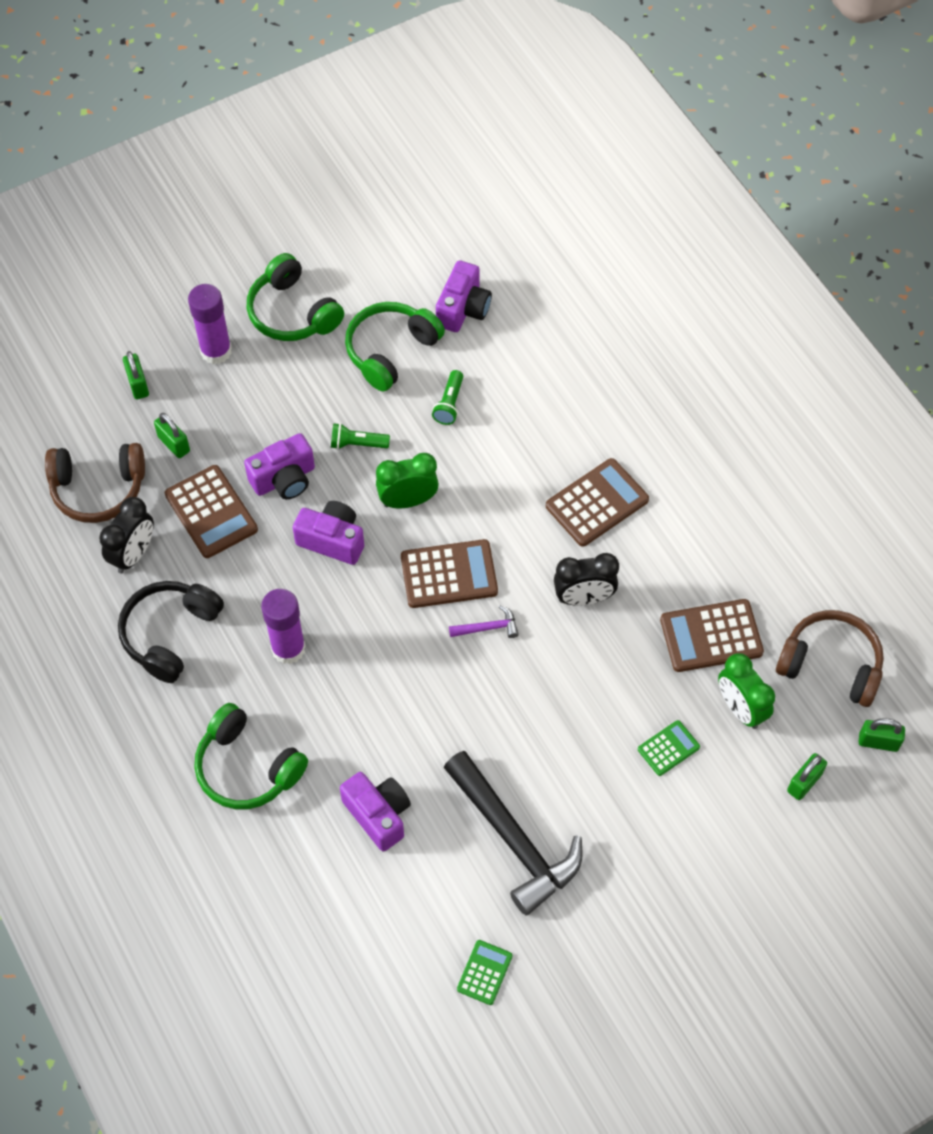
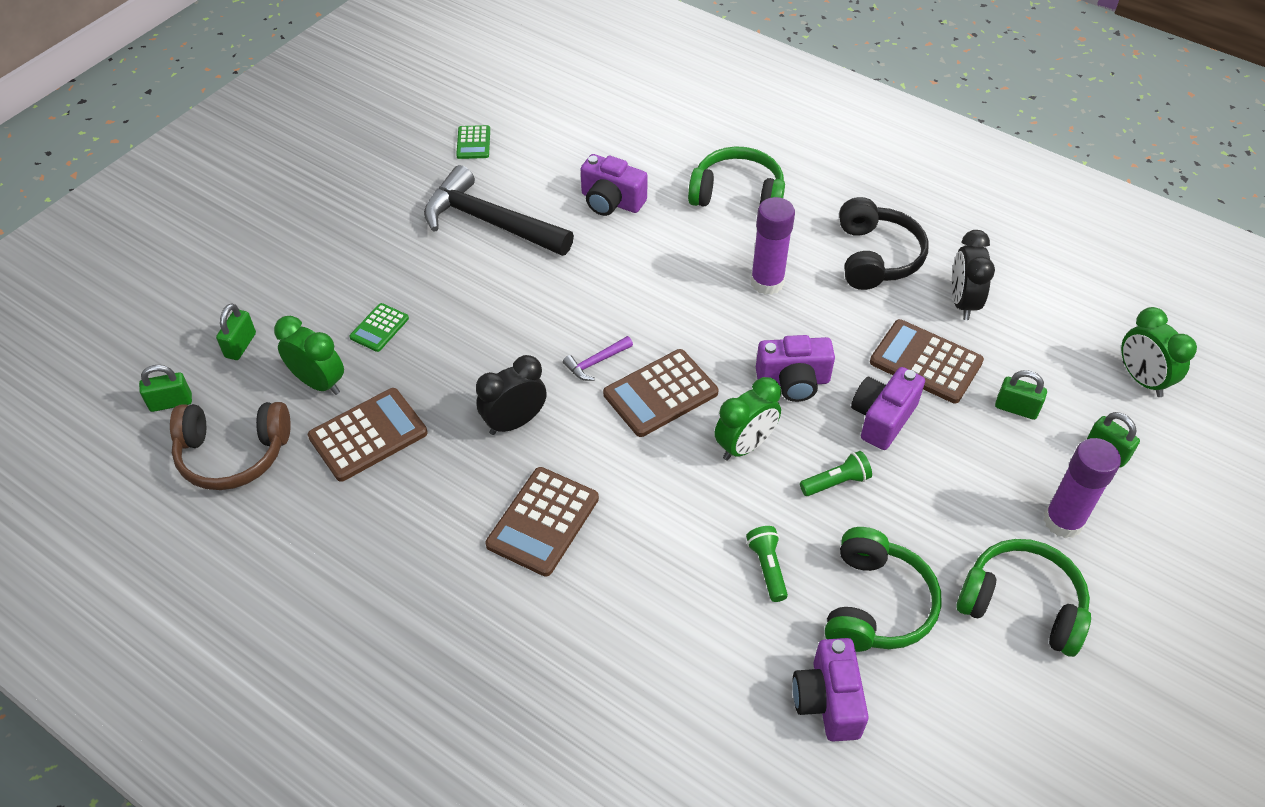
camera: 155 degrees right, 10 degrees down
brown headphones [45,443,145,523] -> none
none -> green clock [1121,307,1197,397]

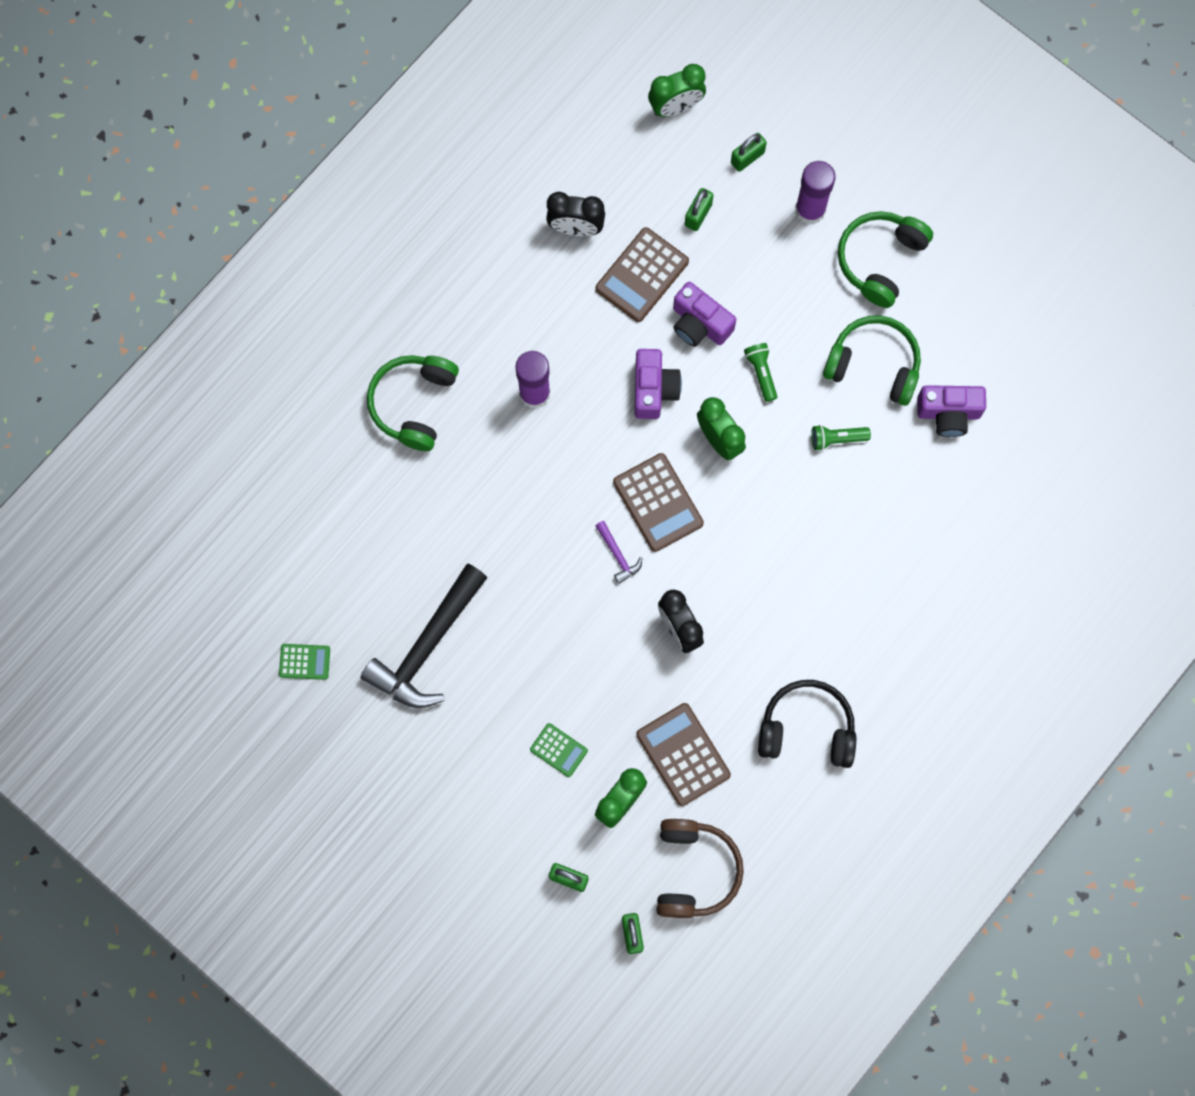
camera: 85 degrees left, 25 degrees up
brown calculator [485,467,599,577] -> none
purple camera [581,154,648,216] -> none
black headphones [839,197,929,290] -> black headphones moved to [758,680,856,768]

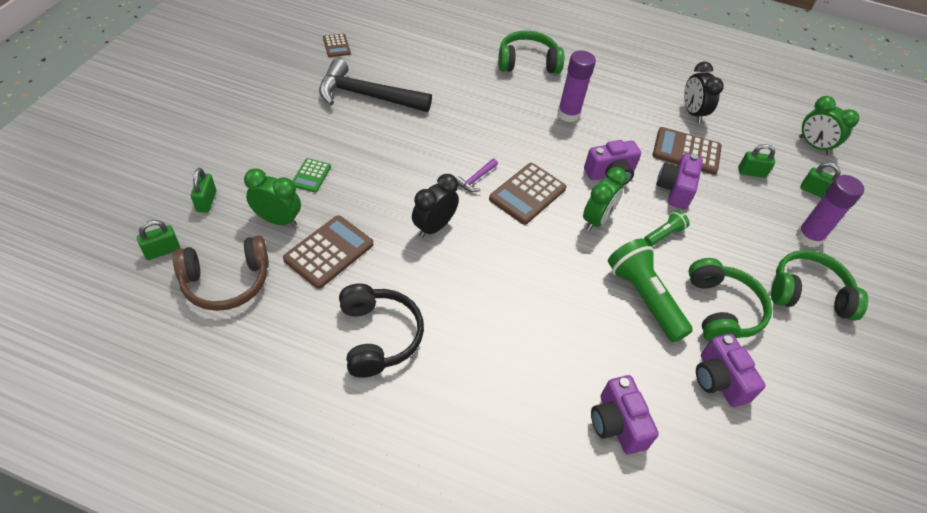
camera: 65 degrees right, 25 degrees down
green calculator [279,644,330,680] -> brown calculator [323,34,351,57]
green flashlight [811,425,871,451] -> green flashlight [608,238,693,342], size x1.97
none -> purple camera [591,375,659,454]

